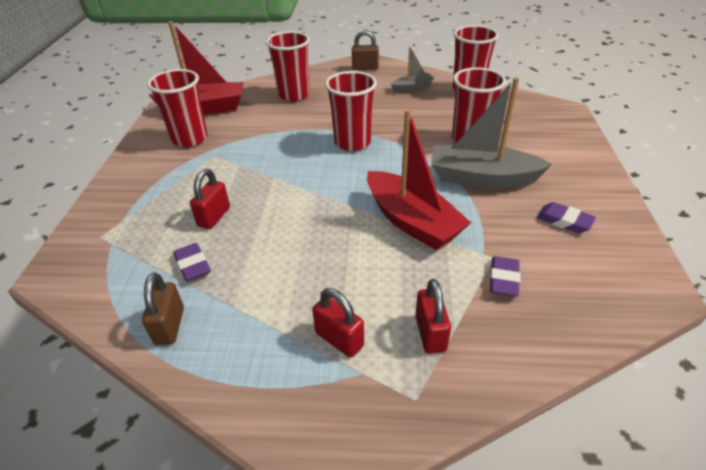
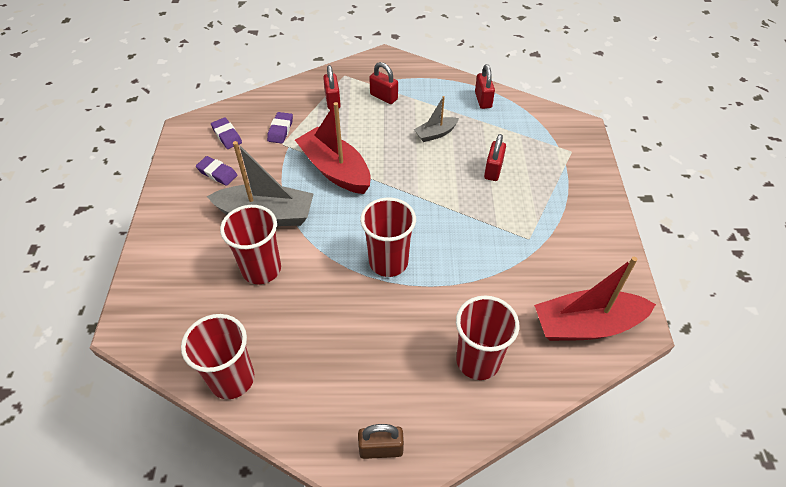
camera: 175 degrees right, 10 degrees up
brown padlock [142,273,184,345] -> red padlock [475,64,495,109]
red cup [147,69,208,147] -> none
purple eraser [173,243,211,281] -> purple eraser moved to [211,117,242,149]
grey boat [391,47,434,93] -> grey boat moved to [414,96,459,142]

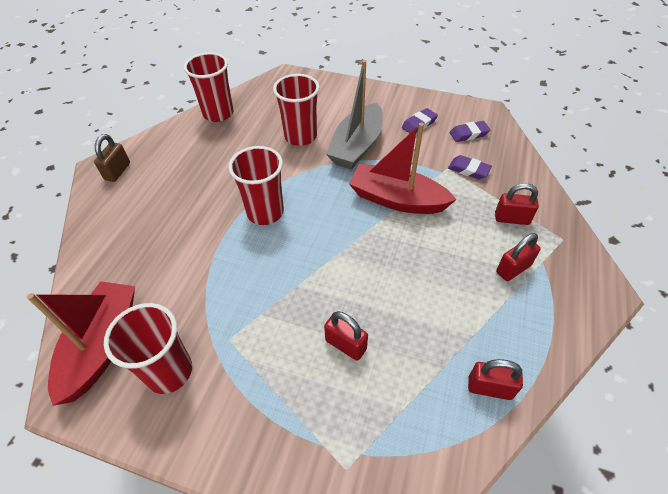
camera: 110 degrees right, 0 degrees up
red boat [295,102,371,194] -> red boat turned 135 degrees counterclockwise [349,123,457,214]
grey boat [414,96,459,142] -> none
red cup [456,296,519,380] -> red cup moved to [104,303,192,394]

